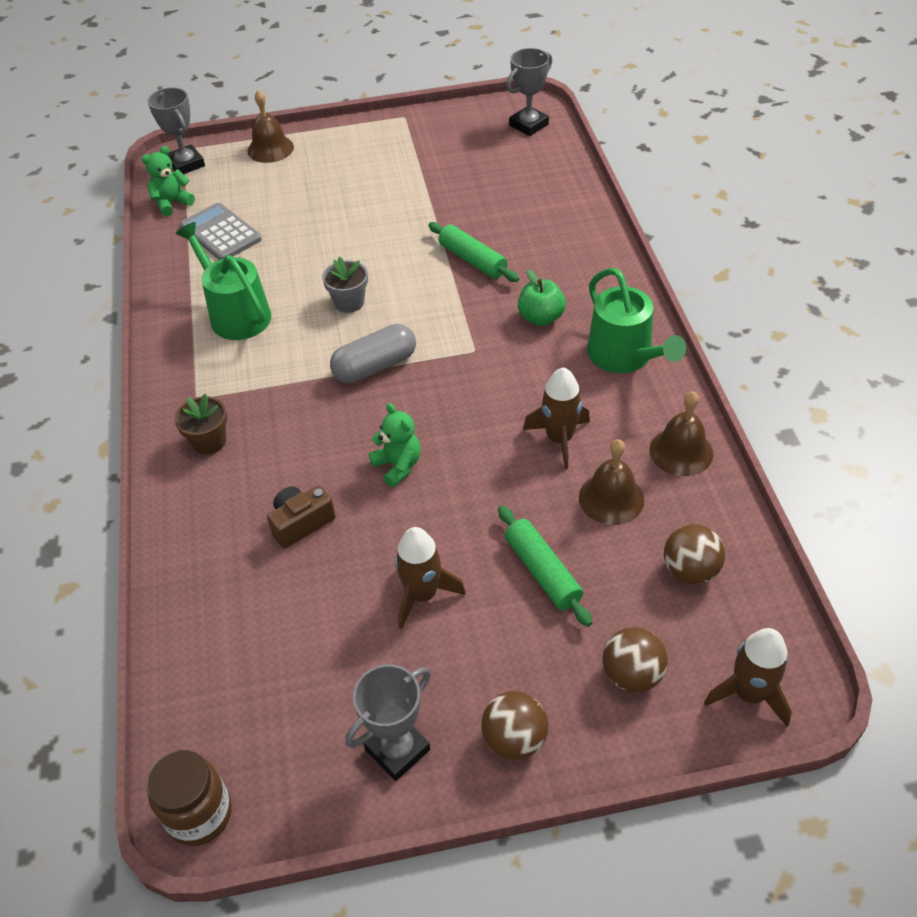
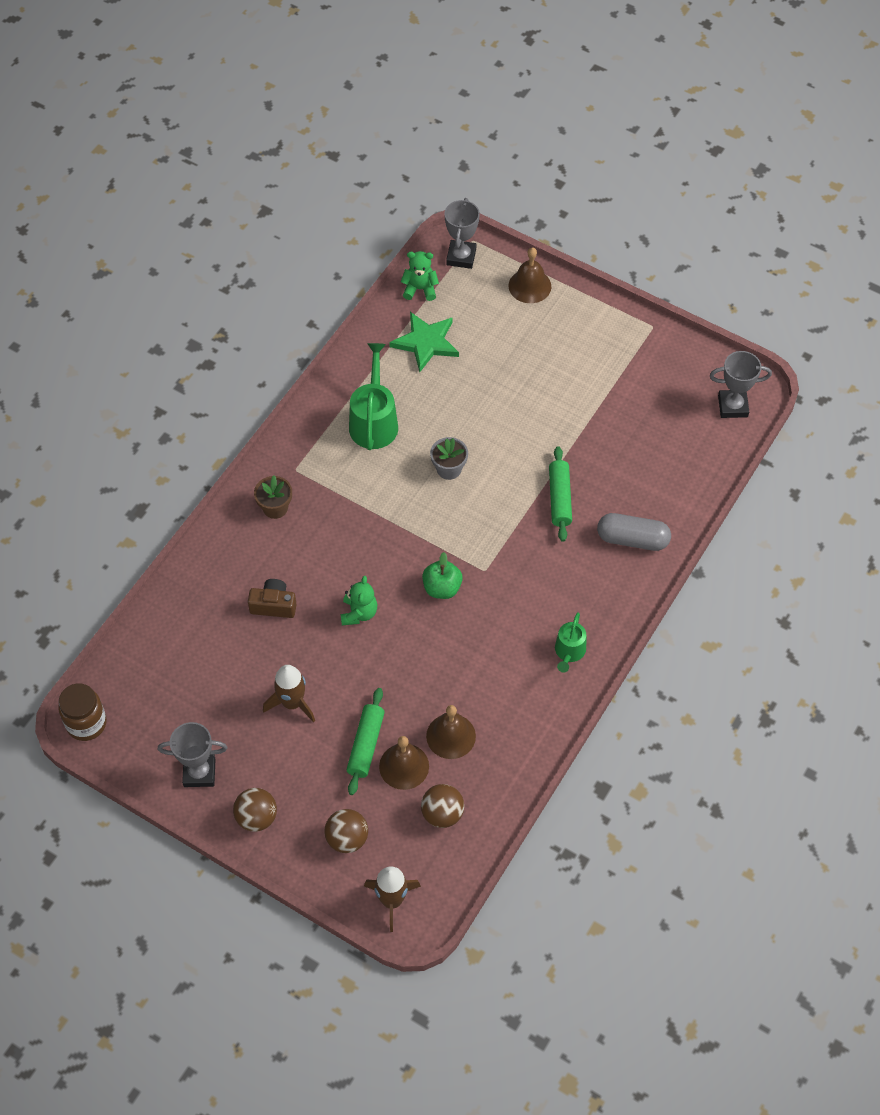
camera: 40 degrees right, 10 degrees up
grey calculator [180,203,262,260] -> green star [389,312,459,372]
grey capsule [330,324,416,383] -> grey capsule moved to [597,513,671,551]
green apple [518,270,566,326] -> green apple moved to [422,552,463,599]
brown rocket [523,367,590,469] -> none
green watering can [587,268,686,373] -> green watering can [555,612,586,673], size x0.59
brown bell [649,391,713,476] -> brown bell moved to [379,736,429,790]

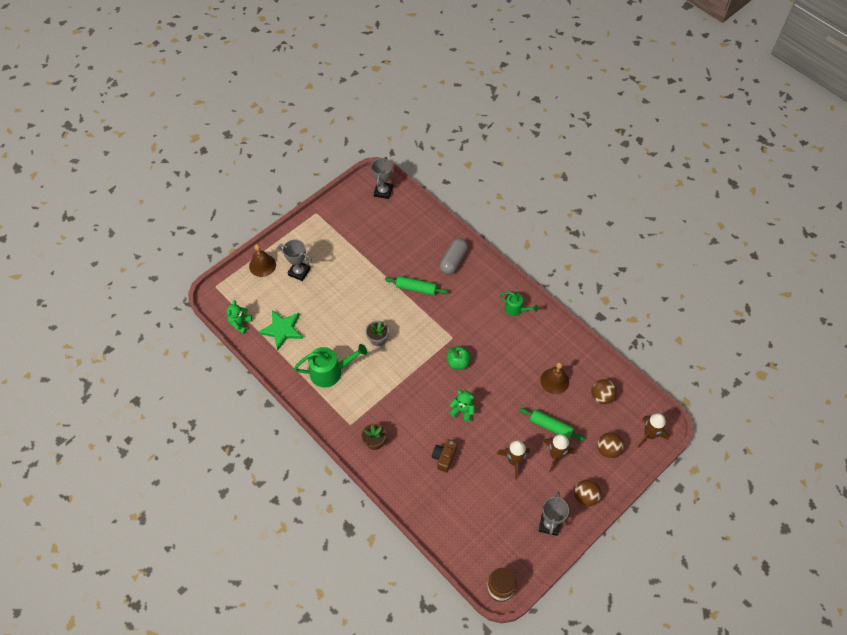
camera: 75 degrees left, 0 degrees up
green watering can [349,343,398,450] -> green watering can turned 150 degrees clockwise [294,344,367,388]
brown bell [379,736,429,790] -> none
grey trophy [444,198,480,269] -> grey trophy moved to [279,239,312,281]
none -> brown rocket [543,434,575,472]

